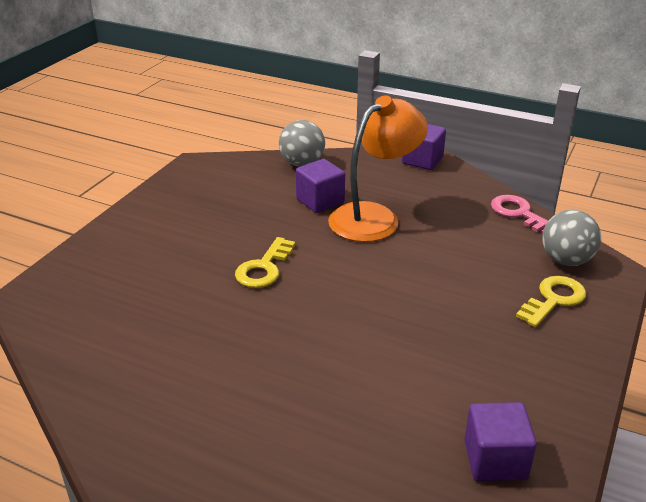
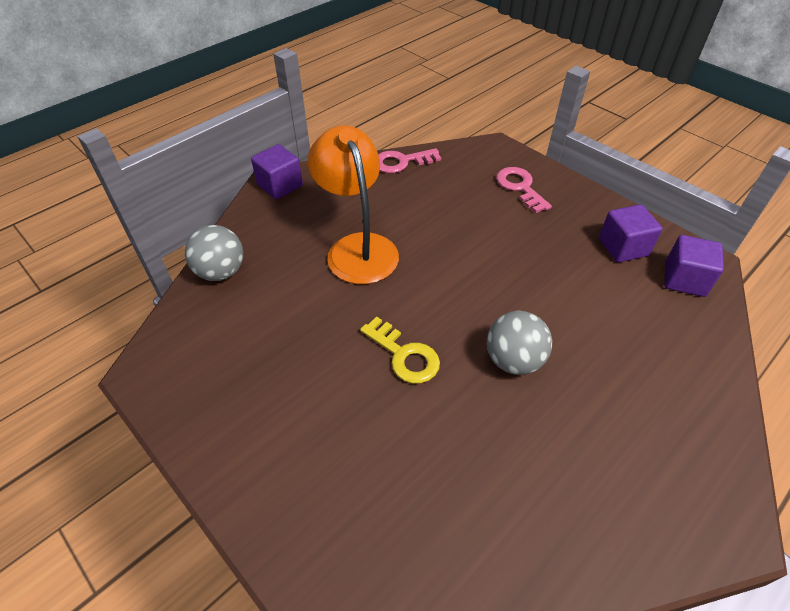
camera: 70 degrees left, 15 degrees up
purple cube [296,159,345,213] -> purple cube moved to [599,204,663,262]
yellow key [516,276,586,327] -> pink key [496,167,552,213]
grey ball [542,210,601,266] -> grey ball moved to [487,311,552,375]

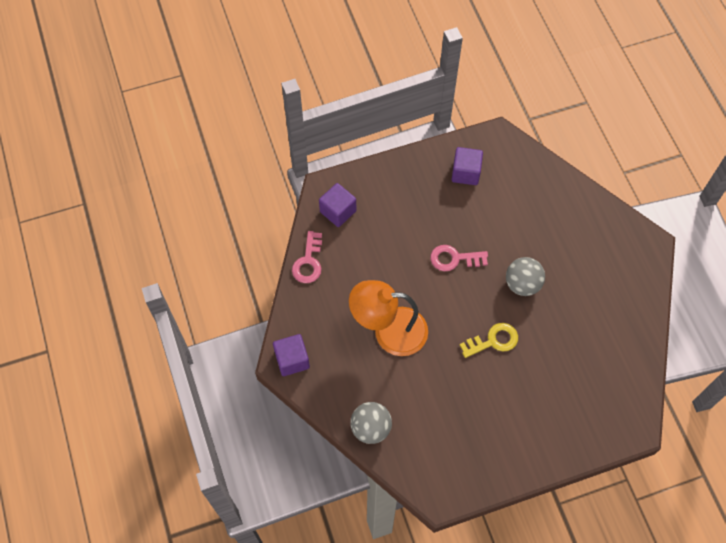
camera: 65 degrees left, 15 degrees up
pink key [496,167,552,213] -> pink key moved to [430,245,488,271]
purple cube [664,235,724,297] -> purple cube moved to [319,183,356,227]

